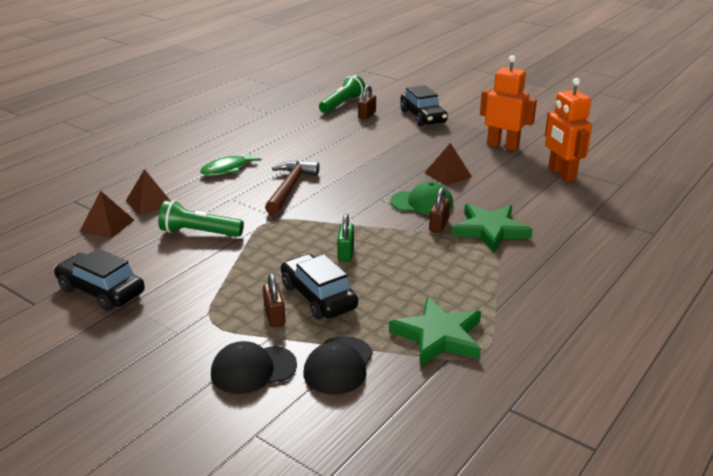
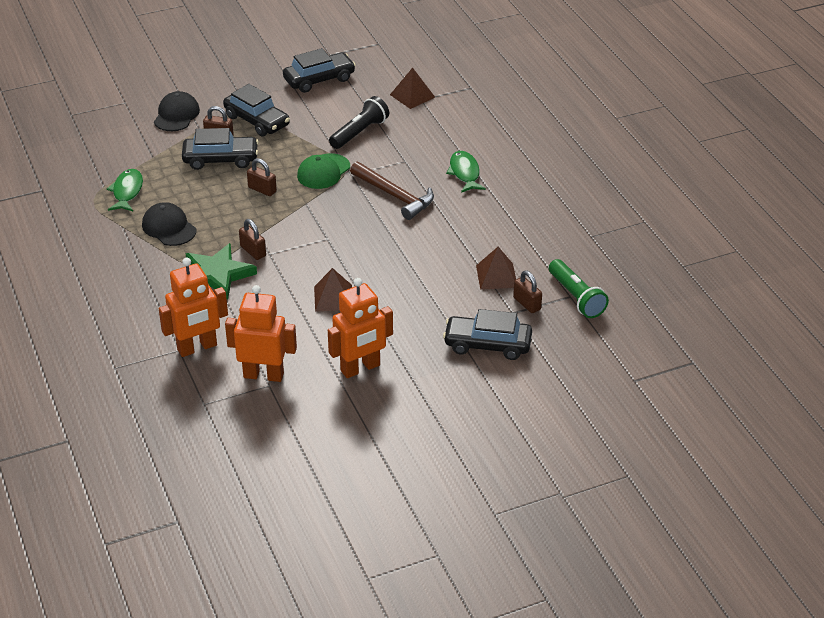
camera: 120 degrees right, 10 degrees up
brown pyramid [126,169,171,215] -> brown pyramid moved to [476,247,516,290]
green flashlight [158,200,244,237] -> black flashlight [329,96,389,149]
black cap [303,336,373,395] -> black cap moved to [142,202,196,246]
green padlock [337,213,354,261] -> brown padlock [247,158,277,196]
green star [389,297,481,366] -> green fish [107,169,143,211]
green cap [391,182,453,215] -> green cap moved to [297,153,350,189]
none -> orange robot [159,258,228,357]
none -> black car [223,84,290,136]

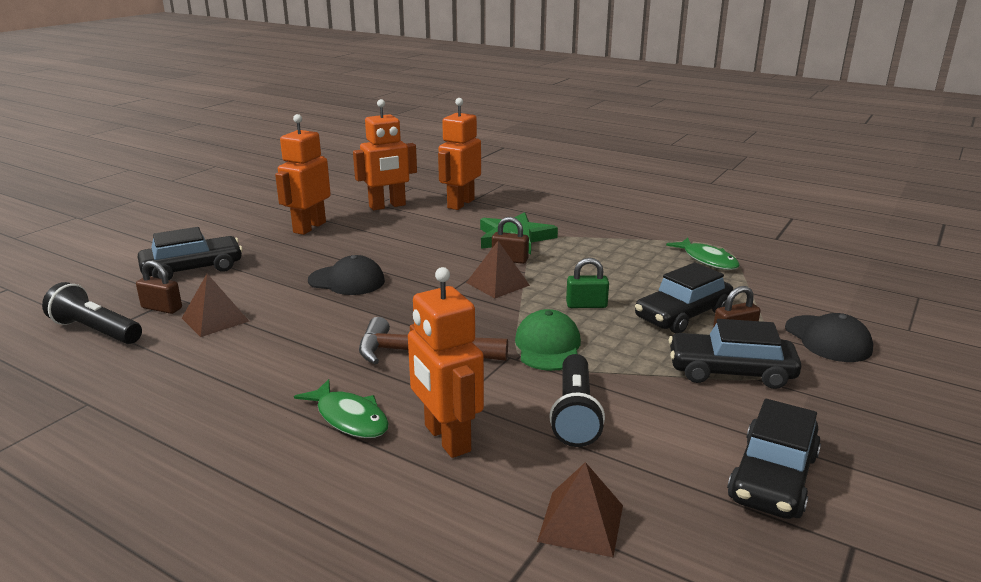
camera: 145 degrees right, 15 degrees down
black cap [142,202,196,246] -> black cap moved to [308,255,385,295]
brown padlock [247,158,277,196] -> green padlock [566,258,609,308]
brown pyramid [314,268,352,312] -> brown pyramid moved to [466,241,530,298]
green flashlight [549,259,609,318] -> black flashlight [42,282,142,344]
none -> orange robot [408,267,484,458]

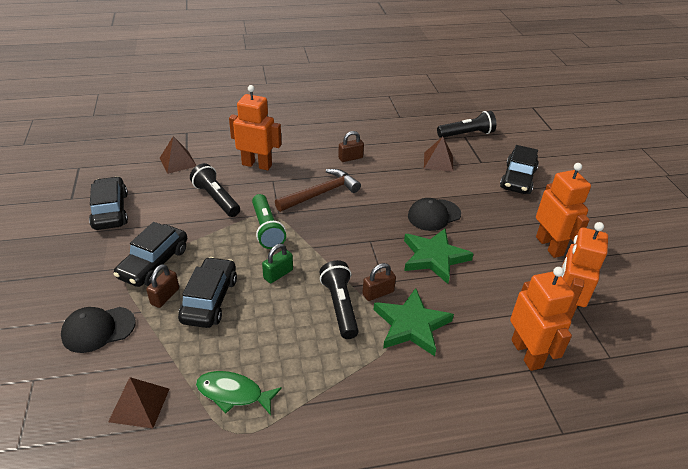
camera: 135 degrees right, 15 degrees up
brown padlock [136,260,182,314] -> brown padlock moved to [338,131,364,162]
green fish [294,379,389,438] -> none
brown pyramid [466,241,530,298] -> brown pyramid moved to [108,377,169,429]
green cap [515,309,581,371] -> green flashlight [252,194,286,249]
black car [668,319,801,389] -> black car turned 150 degrees clockwise [113,222,187,287]
black cap [785,313,873,362] -> black cap turned 45 degrees counterclockwise [61,307,136,353]
none -> black flashlight [320,260,359,339]
none -> green star [404,229,474,284]

